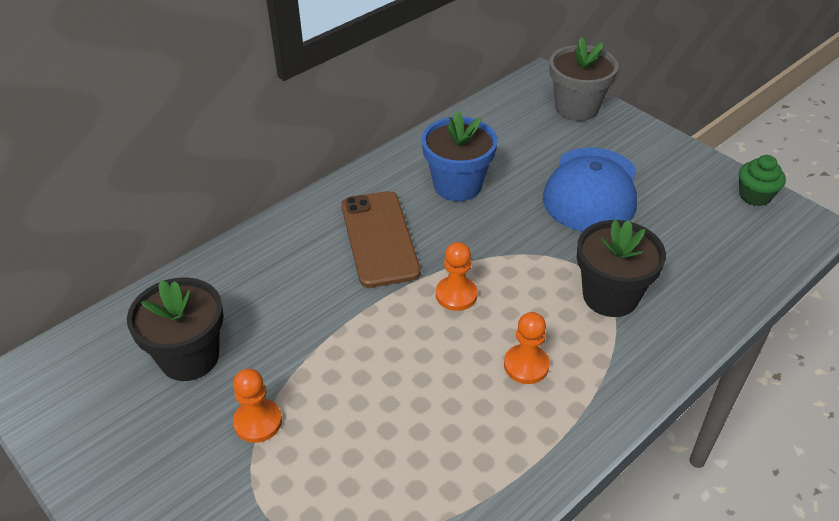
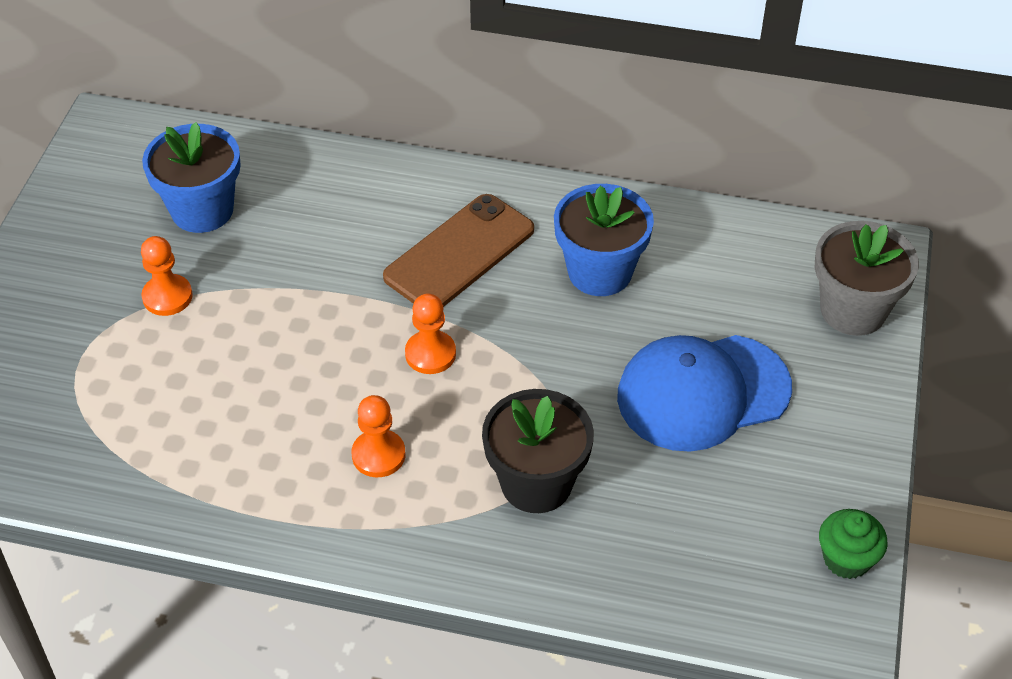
camera: 55 degrees right, 5 degrees up
black flower pot [127,277,224,381] -> blue flower pot [142,122,241,233]

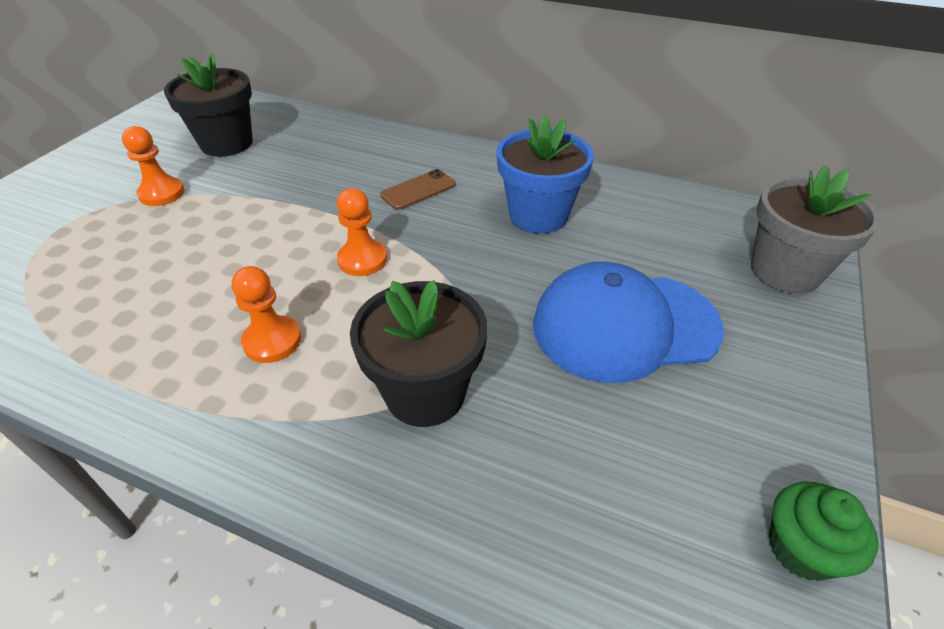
camera: 10 degrees right, 5 degrees down
blue flower pot [142,122,241,233] -> black flower pot [164,53,253,157]
brown phone [383,194,534,307] -> brown phone [380,169,456,210], size x0.53

